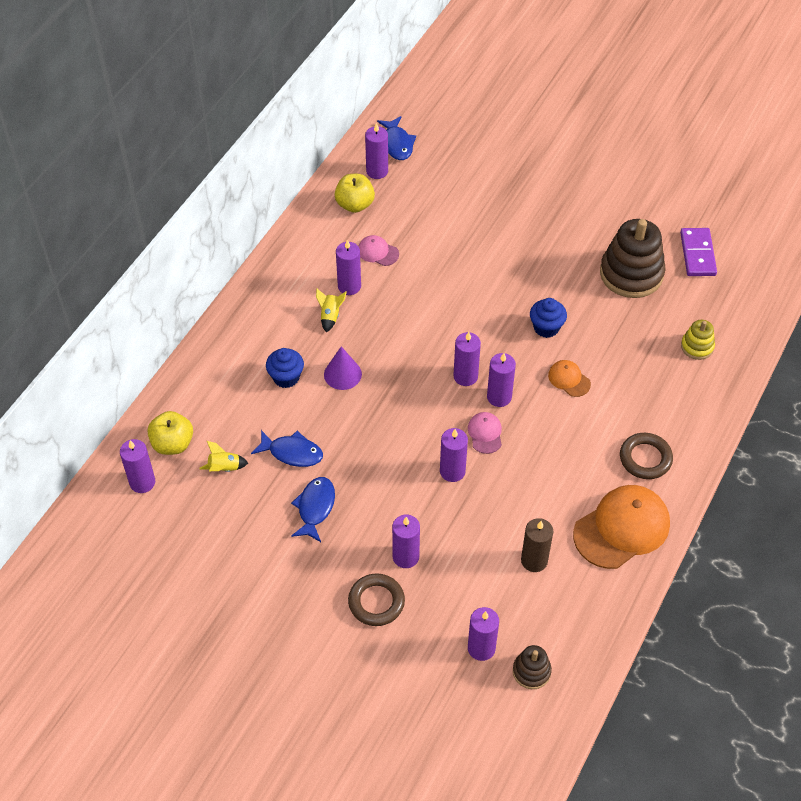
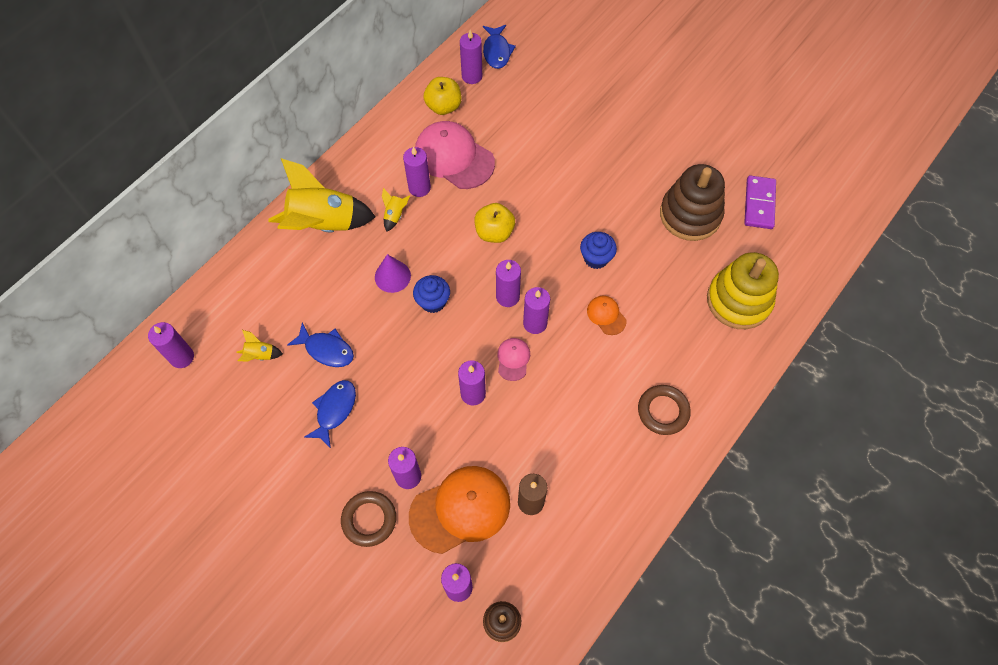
camera: 10 degrees right, 10 degrees up
yellow apple [147,411,193,455] -> yellow apple moved to [474,203,515,243]
blue cupcake [266,348,304,388] -> blue cupcake moved to [413,275,450,313]
pink cap [358,235,399,266] -> pink cap [415,121,495,189], size x2.11
orange cap [573,485,670,569] -> orange cap moved to [409,466,510,554]
yellow stacking toy [681,320,715,360] -> yellow stacking toy [707,252,779,329], size x2.00
none -> yellow rocket [268,158,375,232]

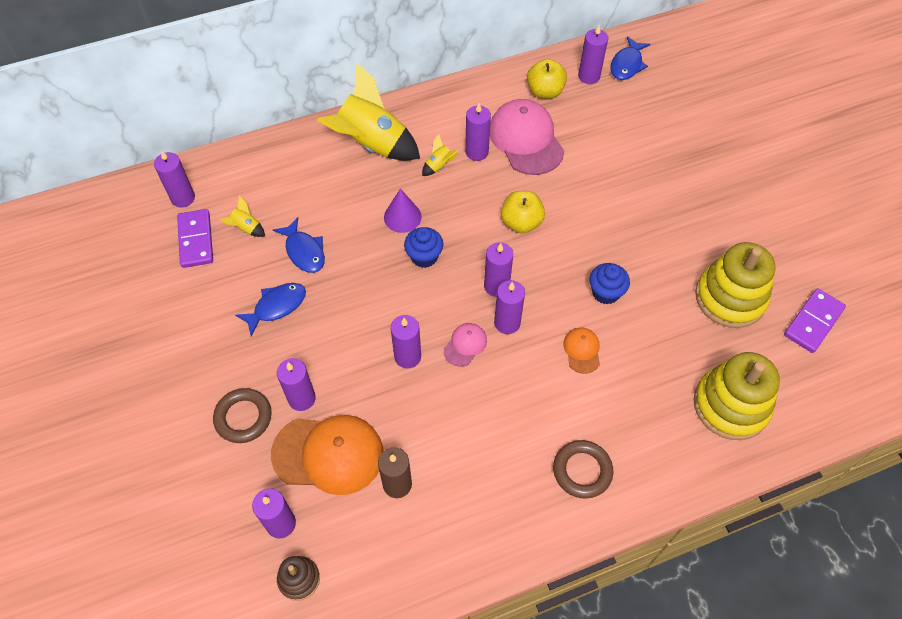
camera: 30 degrees right, 5 degrees down
brown stacking toy [660,164,725,241] -> yellow stacking toy [695,242,776,328]
none -> purple domino [177,209,213,268]

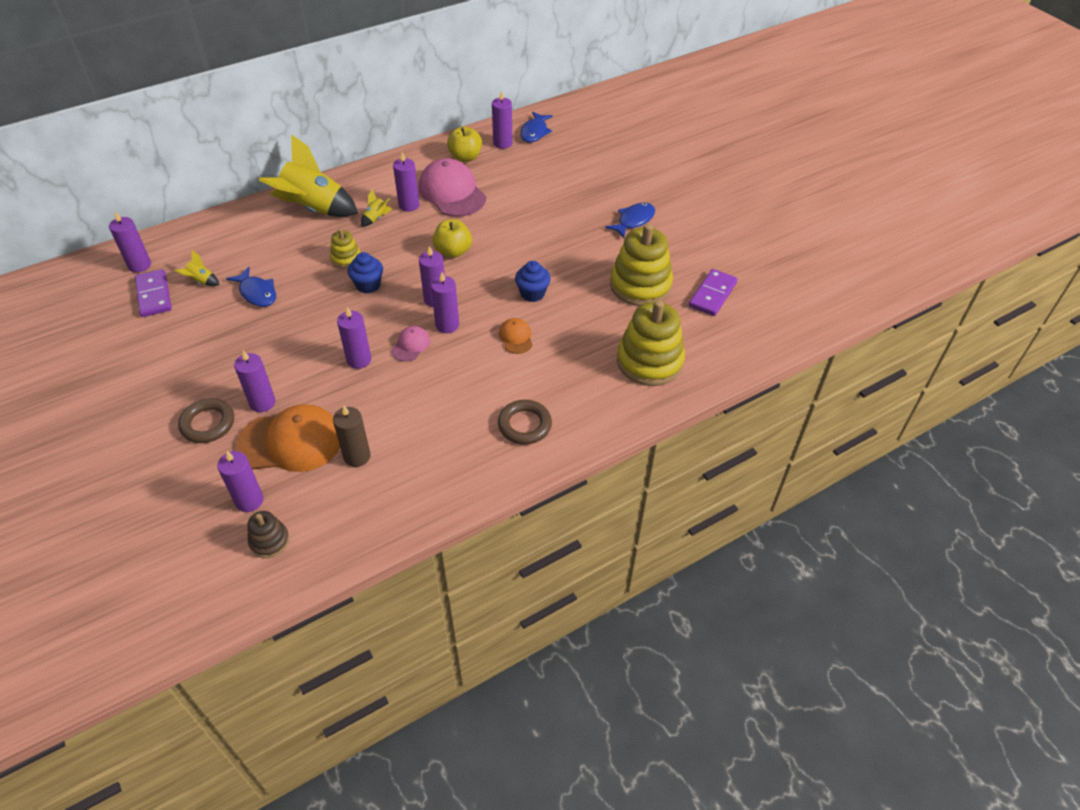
camera: 10 degrees left, 10 degrees down
blue fish [235,283,306,336] -> blue fish moved to [605,203,655,238]
purple cone [384,188,422,233] -> yellow stacking toy [330,229,360,268]

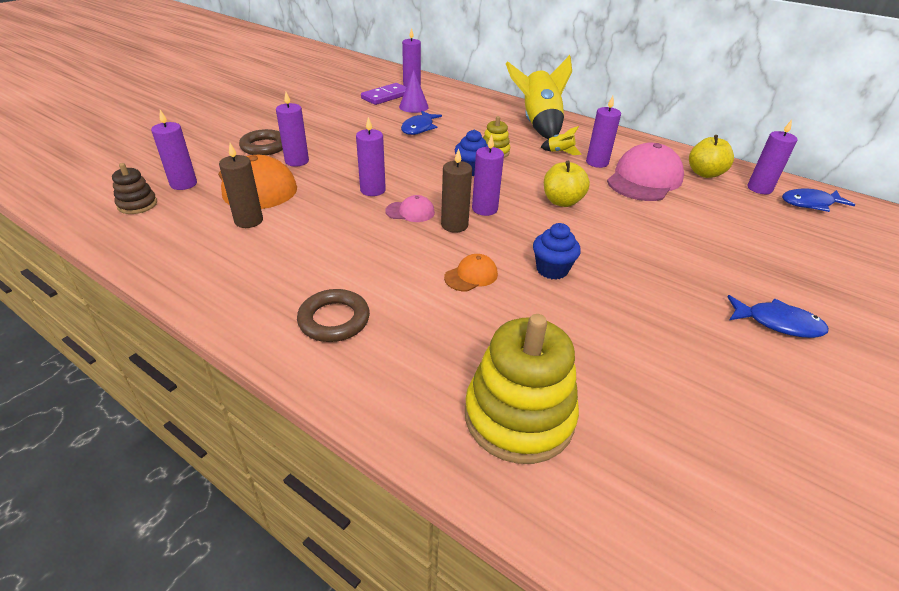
camera: 65 degrees right, 10 degrees down
yellow rocket [174,250,219,286] -> purple cone [399,70,429,113]
purple candle [431,272,459,333] -> brown candle [441,148,472,233]
yellow stacking toy [610,224,673,306] -> none
purple domino [689,269,738,316] -> none

